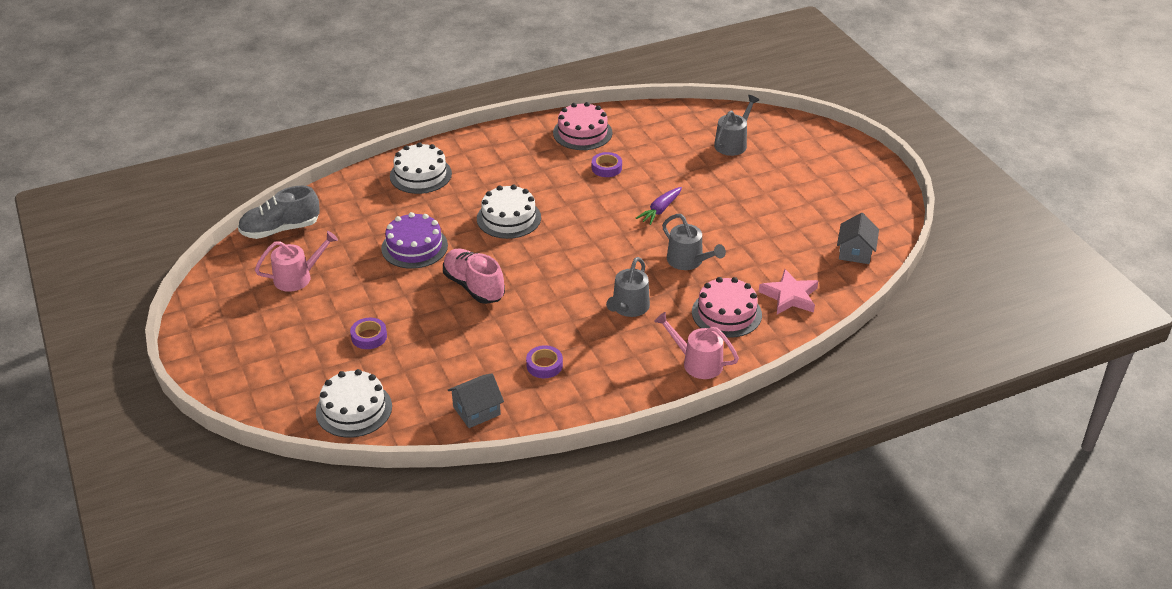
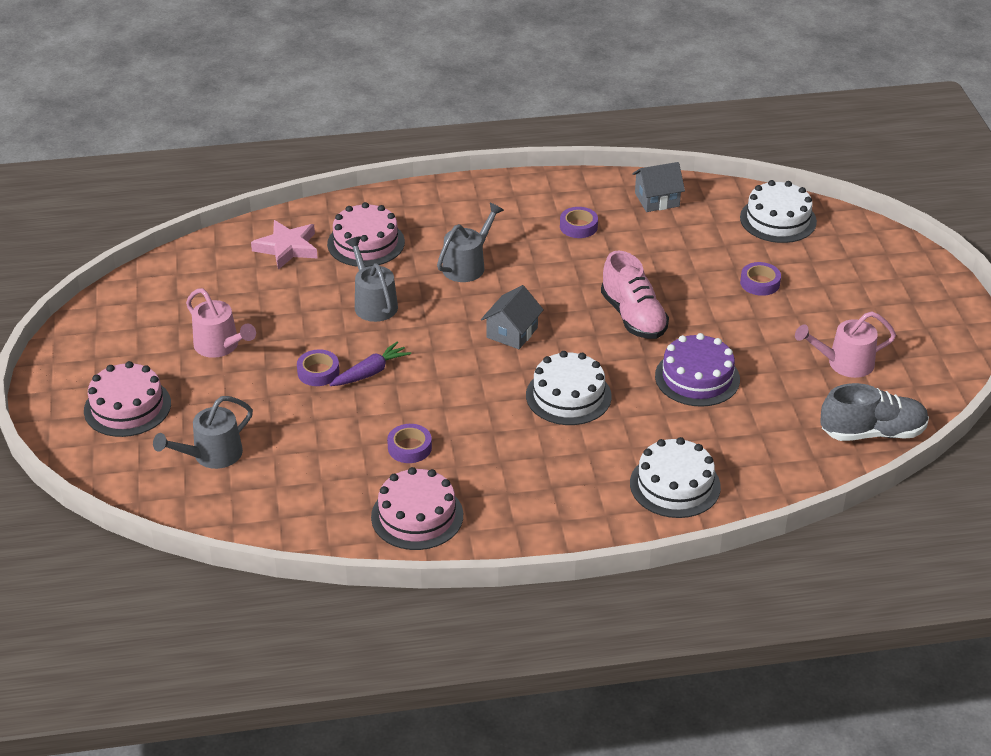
camera: 165 degrees left, 0 degrees up
pink watering can [654,312,739,379] -> pink watering can moved to [186,288,256,358]
grey house [837,213,879,264] -> grey house moved to [481,285,544,349]
none -> pink cake [84,361,171,437]
none -> purple tape [297,349,339,386]

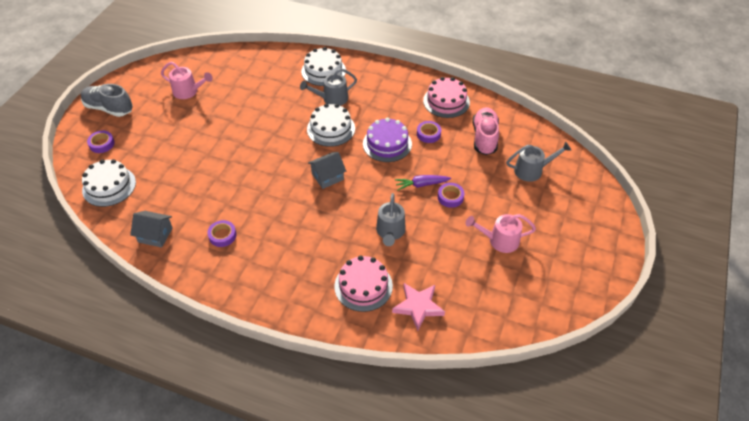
camera: 150 degrees left, 10 degrees up
pink cake [84,361,171,437] -> none
pink watering can [186,288,256,358] -> pink watering can turned 75 degrees counterclockwise [466,214,536,253]
grey watering can [437,203,504,282] -> grey watering can moved to [300,68,357,106]
pink shoe [601,250,669,339] -> pink shoe moved to [473,107,499,155]
purple cake [655,333,740,407] -> purple cake moved to [363,118,412,162]
purple tape [740,262,781,296] -> purple tape moved to [87,131,115,153]
grey shoe [821,383,929,441] -> grey shoe moved to [81,84,133,117]

